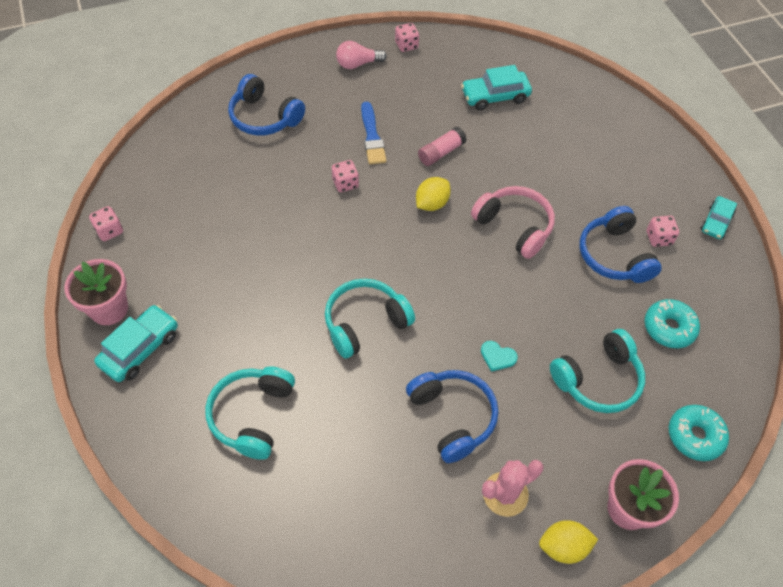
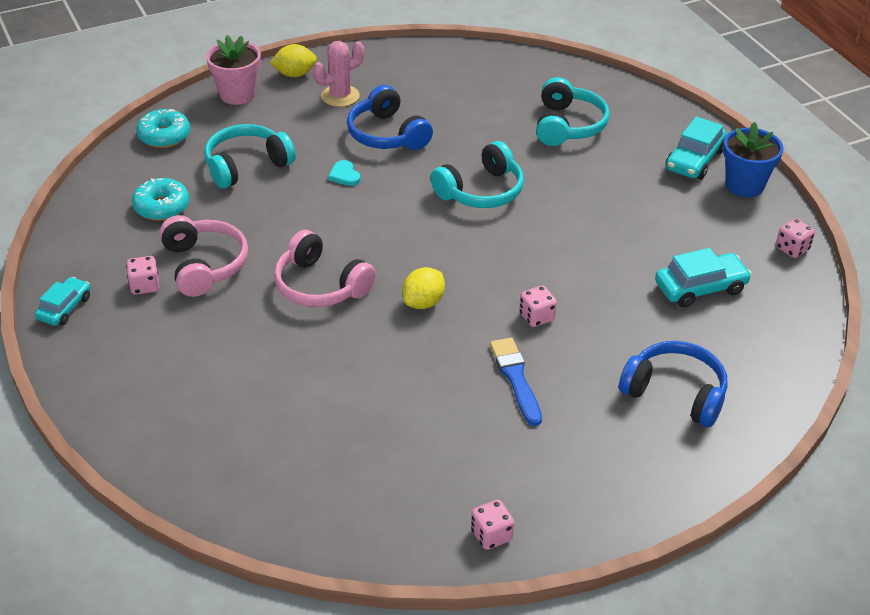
camera: 175 degrees right, 15 degrees down
pink flower pot [64,259,128,325] -> blue flower pot [723,122,784,197]
pink light bulb [336,41,387,69] -> none
pink glue stick [418,127,467,166] -> none
turquoise car [461,65,532,110] -> turquoise car moved to [655,248,752,307]
turquoise heart [481,341,518,372] -> turquoise heart turned 135 degrees counterclockwise [328,160,361,186]
blue headphones [579,206,662,283] -> pink headphones [159,215,248,297]

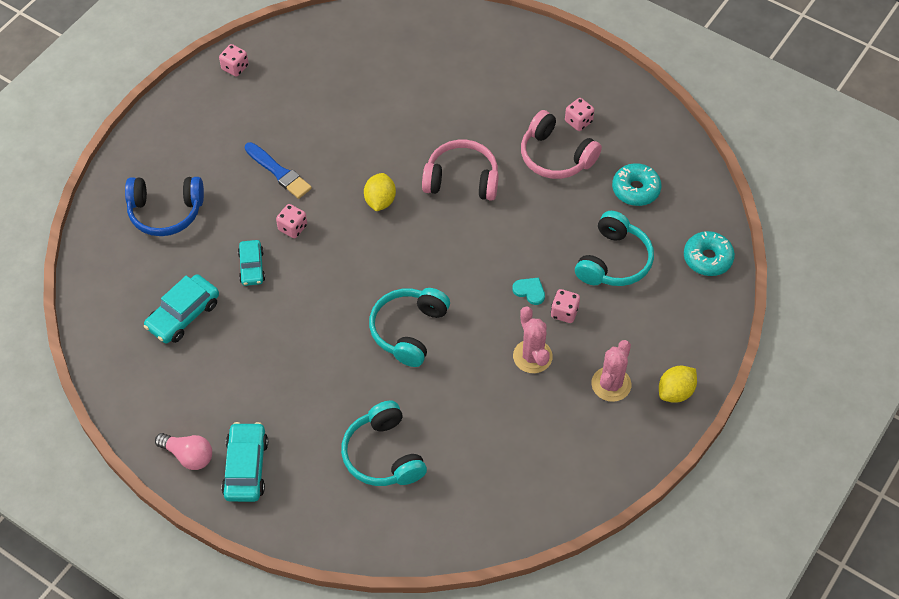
camera: 150 degrees right, 15 degrees up
turquoise car [35,277,90,326] -> turquoise car moved to [238,240,265,286]
pink flower pot [206,35,261,105] -> none
blue headphones [347,85,433,150] -> pink cactus [513,306,553,373]
blue flower pot [723,122,784,197] -> pink light bulb [155,433,212,470]
pink dice [776,218,815,258] -> pink dice moved to [551,289,580,323]

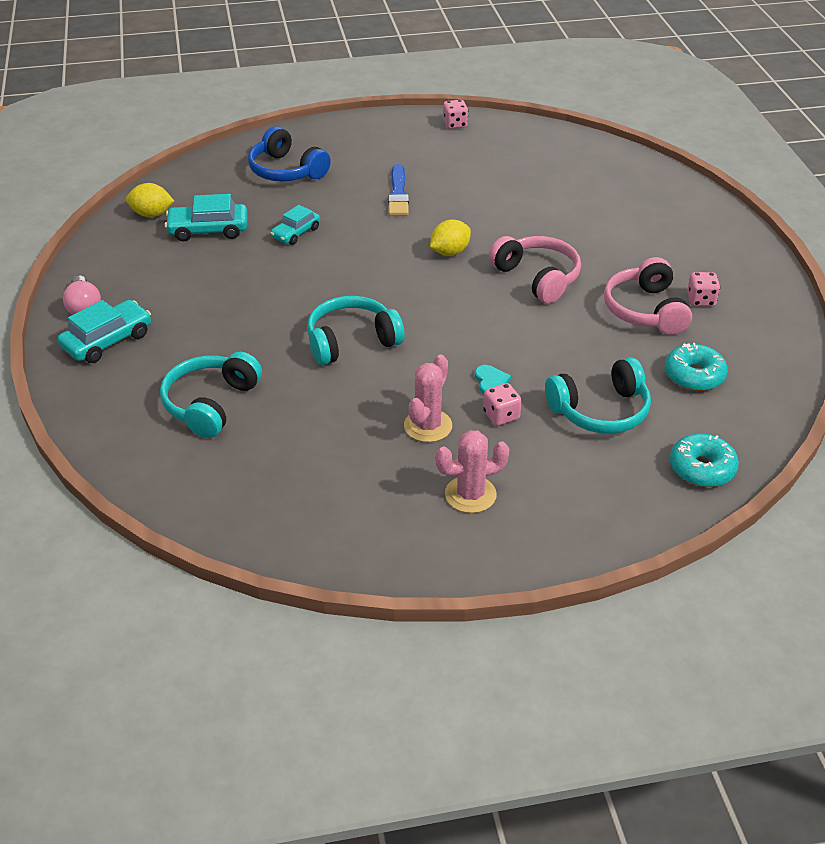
camera: 45 degrees right, 15 degrees down
pink dice [276,204,307,238] -> none
yellow lemon [659,366,697,403] -> yellow lemon moved to [126,183,174,217]

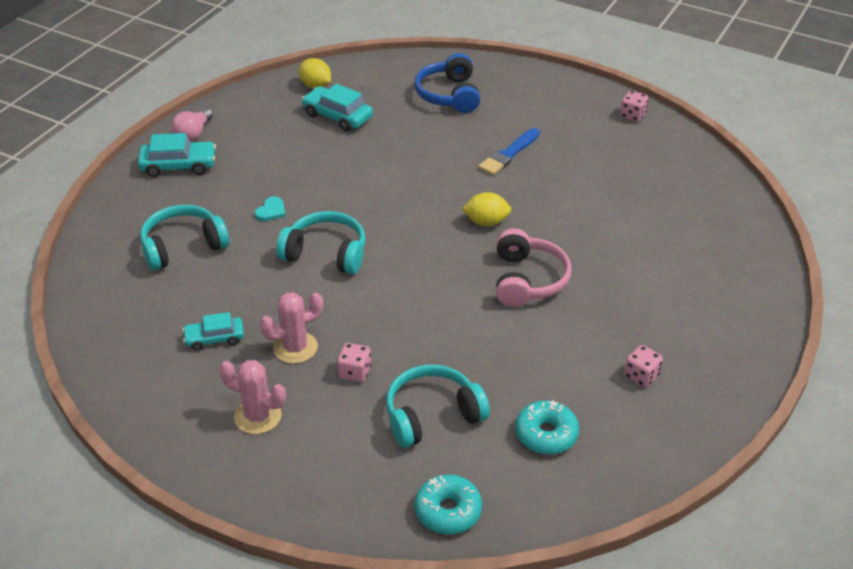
camera: 40 degrees right, 0 degrees up
turquoise car [271,205,320,245] -> turquoise car moved to [182,312,244,351]
turquoise heart [475,365,511,394] -> turquoise heart moved to [255,196,286,221]
turquoise headphones [545,357,651,434] -> turquoise headphones turned 135 degrees clockwise [386,365,490,448]
pink headphones [604,257,692,335] -> none

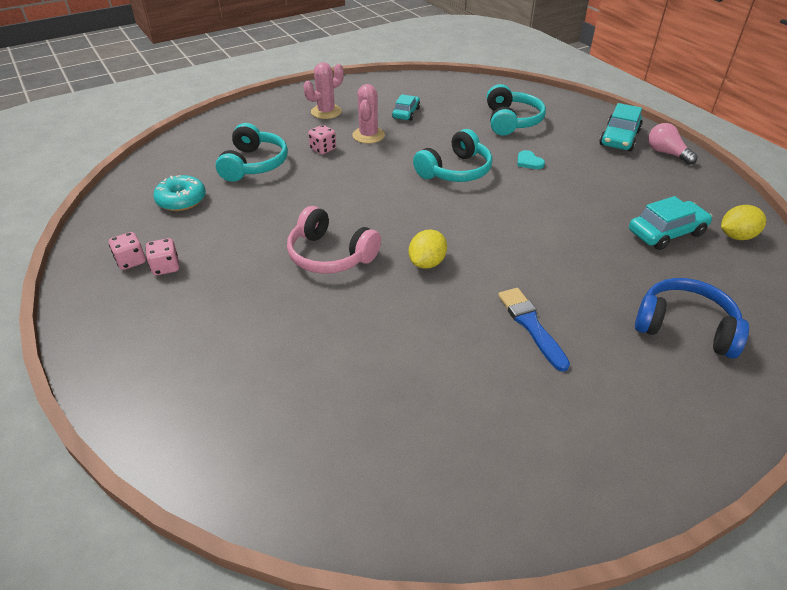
camera: 120 degrees right, 0 degrees up
turquoise donut [414,474,482,534] -> none
pink dice [620,91,648,122] -> pink dice moved to [109,232,146,270]

